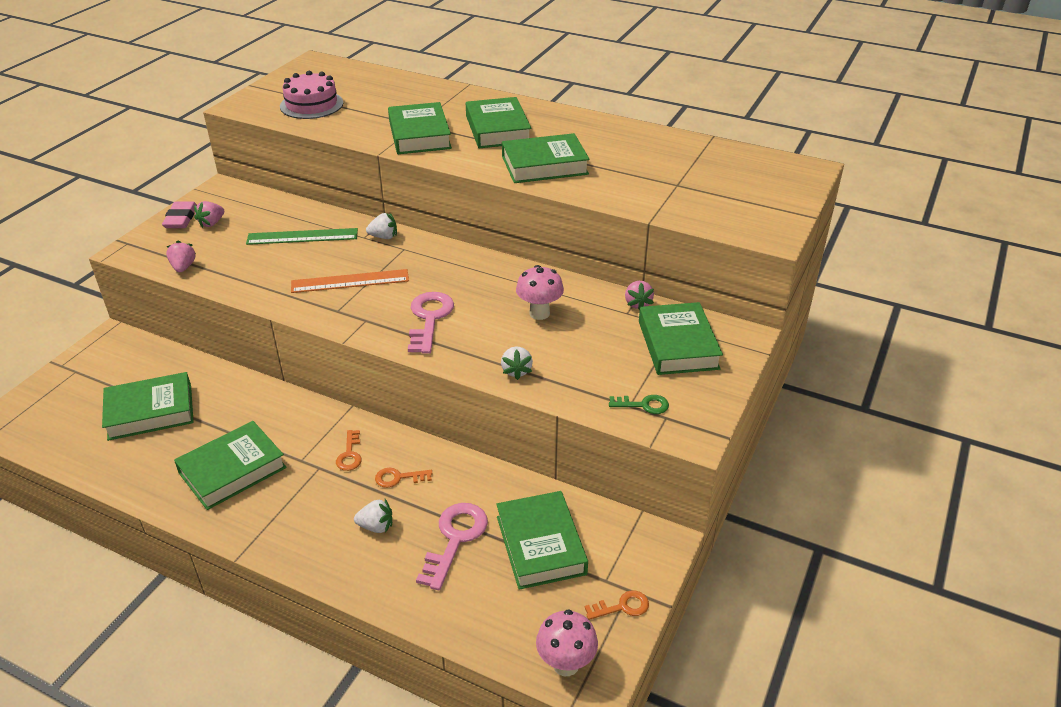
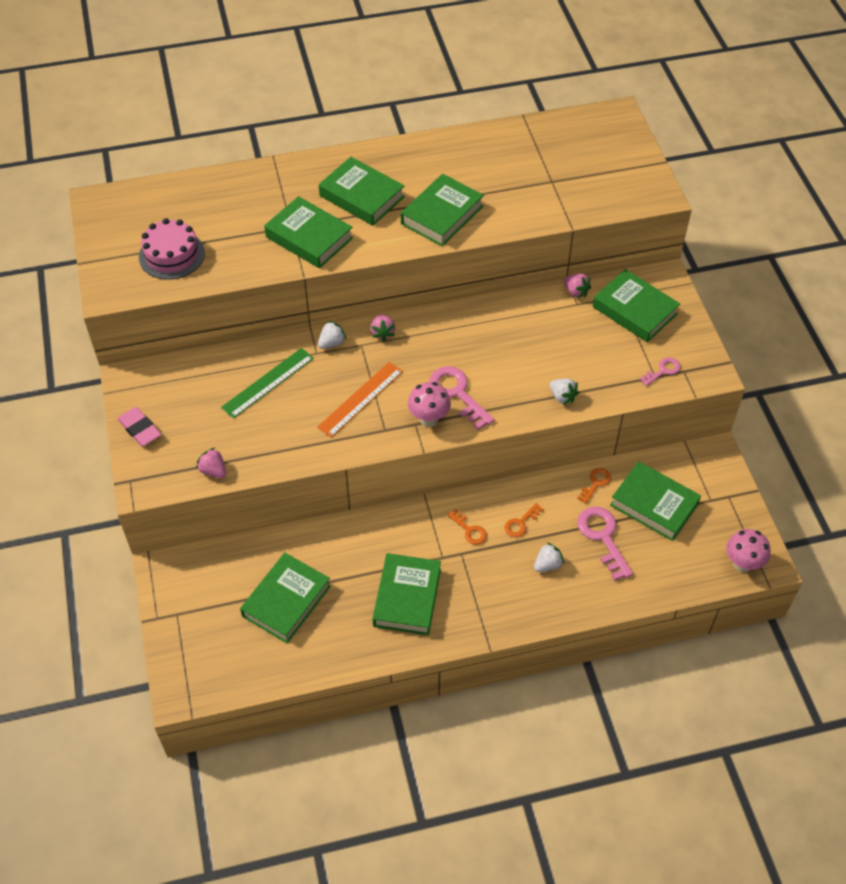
camera: 40 degrees left, 15 degrees up
pink strawberry [194,201,224,228] -> pink strawberry moved to [370,314,396,341]
pink mushroom [516,265,564,320] -> pink mushroom moved to [408,382,451,427]
orange key [585,590,649,620] -> orange key moved to [577,468,611,504]
green key [609,395,669,414] -> pink key [639,358,681,386]

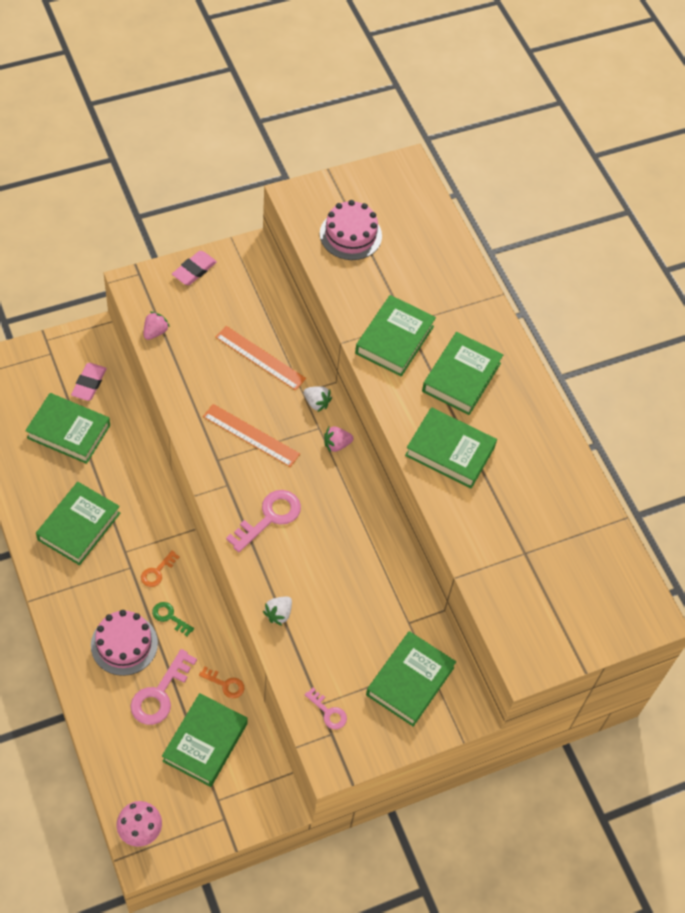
camera: 75 degrees right, 5 degrees up
green ruler [221,348,314,419] -> orange ruler [215,326,306,391]
green book [372,553,441,635] -> green book turned 60 degrees counterclockwise [36,482,120,565]
pink mushroom [408,382,451,427] -> none
orange key [505,503,544,537] -> green key [152,602,194,636]
white strawberry [534,542,564,572] -> pink cake [91,610,158,676]
pink strawberry [563,274,591,298] -> none
pink key [577,507,633,581] -> pink key turned 150 degrees clockwise [130,649,197,725]
none -> pink eraser [71,363,107,401]

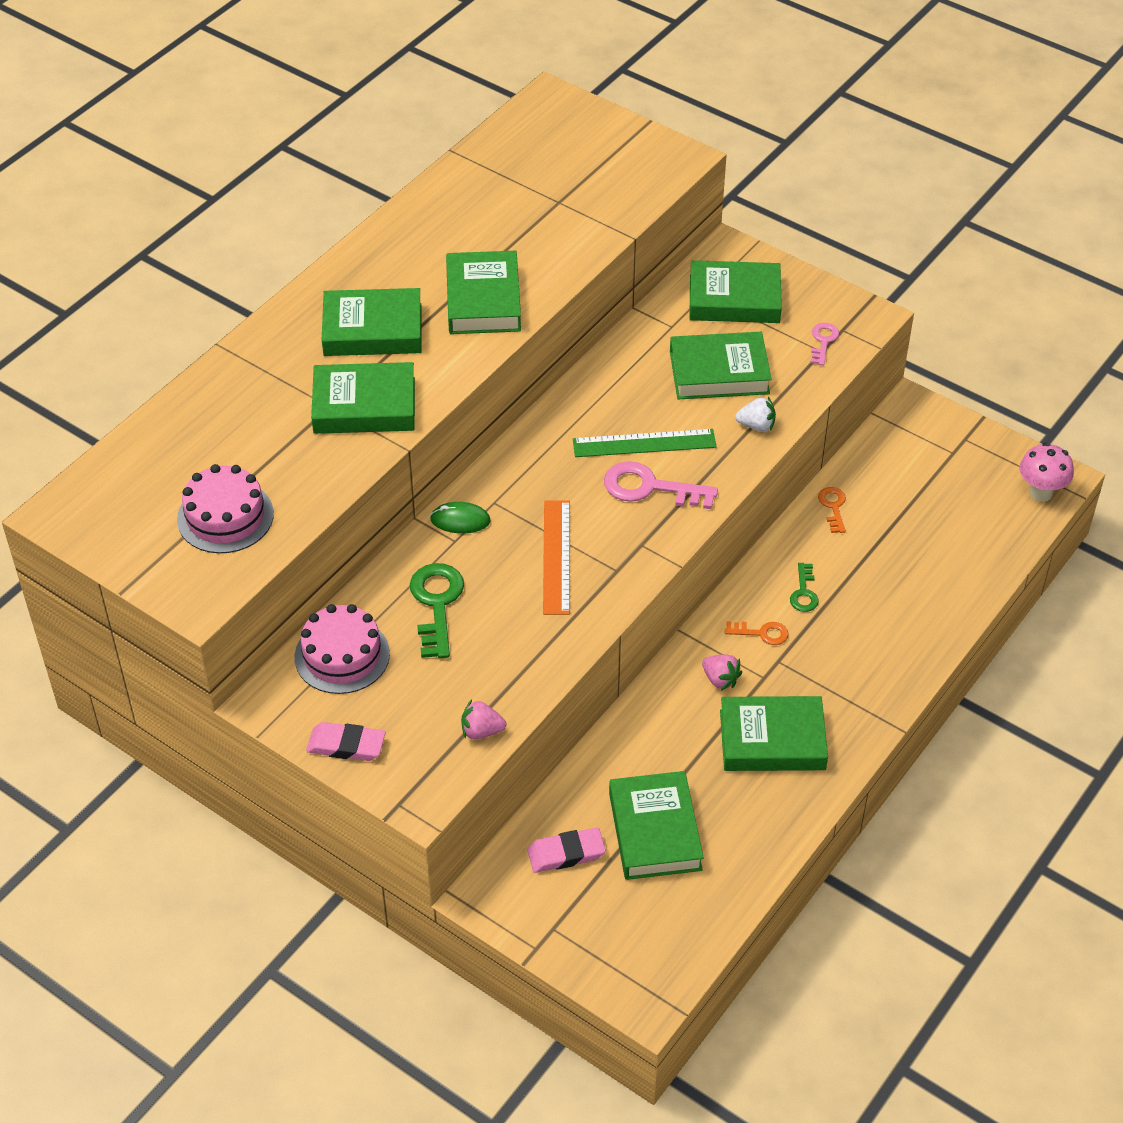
camera: 115 degrees left, 10 degrees down
pink cake [91,610,158,676] -> pink cake moved to [294,604,390,694]
pink key [130,649,197,725] -> none
green book [162,693,248,787] -> green book moved to [670,332,772,399]
orange ruler [215,326,306,391] -> green key [410,563,464,658]
white strawberry [304,386,332,412] -> green mouse [430,502,490,533]
pink strawberry [324,427,354,453] -> pink strawberry moved to [702,654,742,691]
none -> green ruler [573,429,717,457]

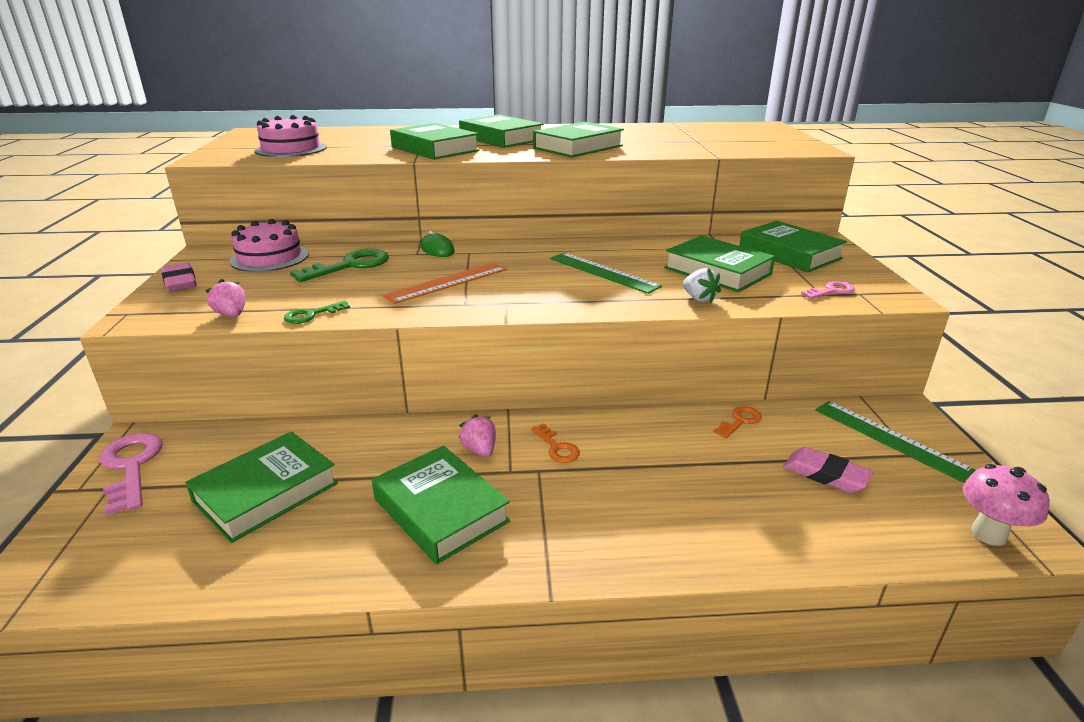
camera: 50 degrees right, 20 degrees down
pink eraser [527,828,606,873] -> pink eraser moved to [783,447,873,493]
pink key [604,461,718,509] -> pink key moved to [99,433,163,515]
pink strawberry [702,654,742,691] -> pink strawberry turned 150 degrees clockwise [459,414,496,457]
green key [790,563,819,612] -> green key moved to [284,301,350,324]
none -> green ruler [815,401,975,482]

